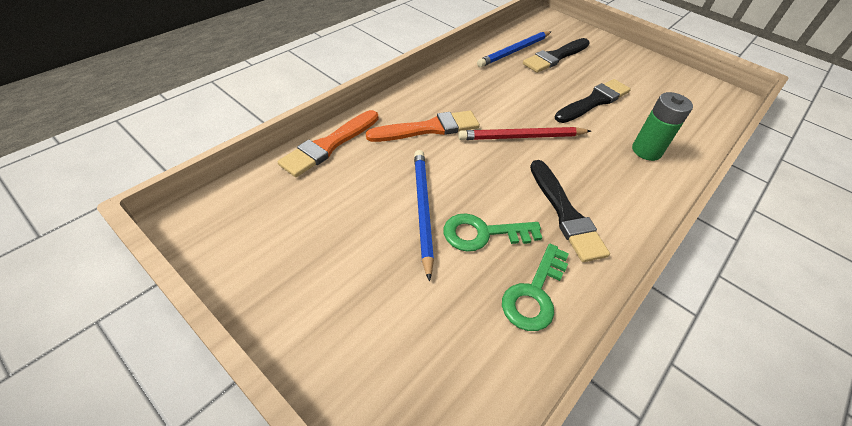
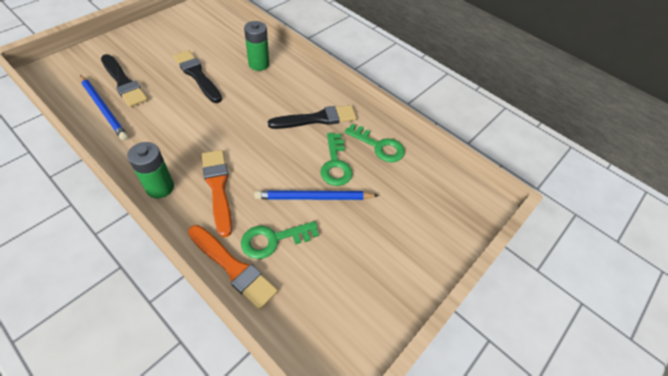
camera: 90 degrees left, 5 degrees up
red pencil [458,127,591,140] -> none
none -> green battery [128,142,174,198]
none -> green key [241,221,319,259]

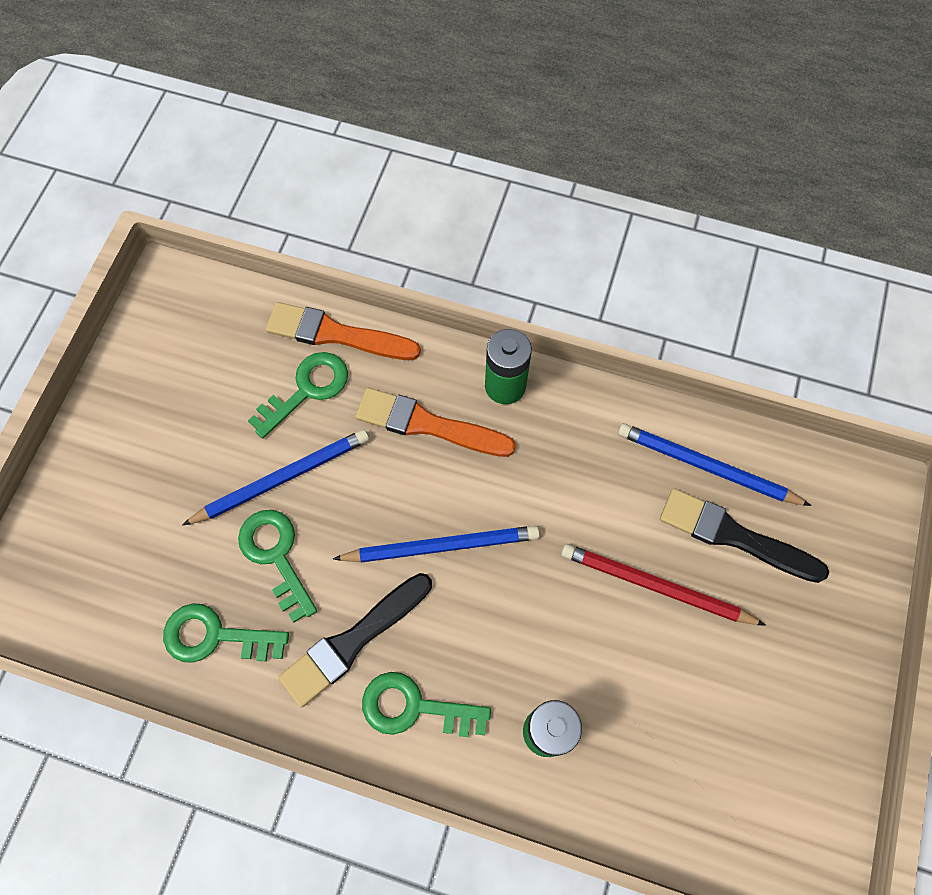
camera: 160 degrees right, 15 degrees up
black brush [173,50,222,103] -> none
orange brush [202,150,232,237] -> orange brush turned 150 degrees clockwise [355,388,516,457]
none -> blue pencil [333,526,540,563]
none -> green key [362,672,491,737]
none -> red pencil [561,544,766,626]

